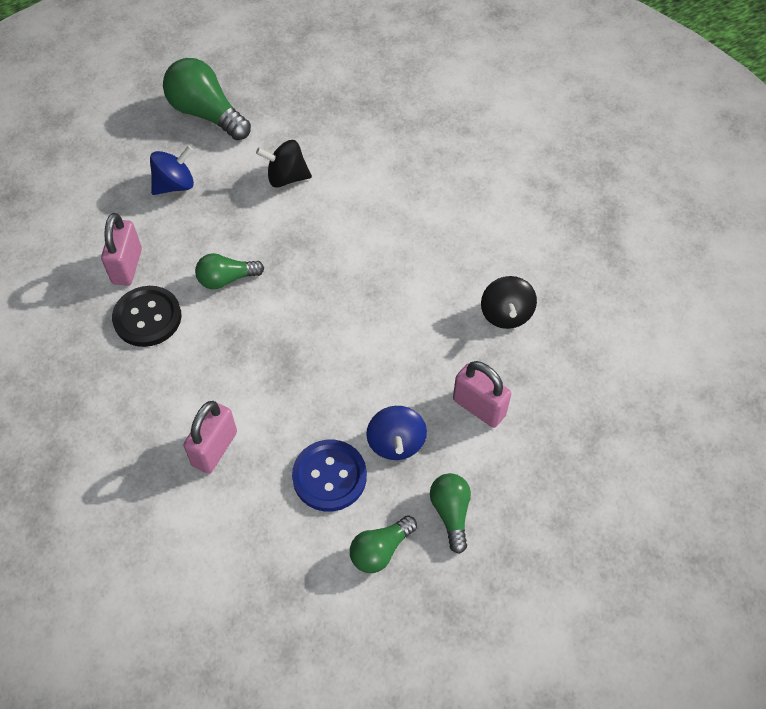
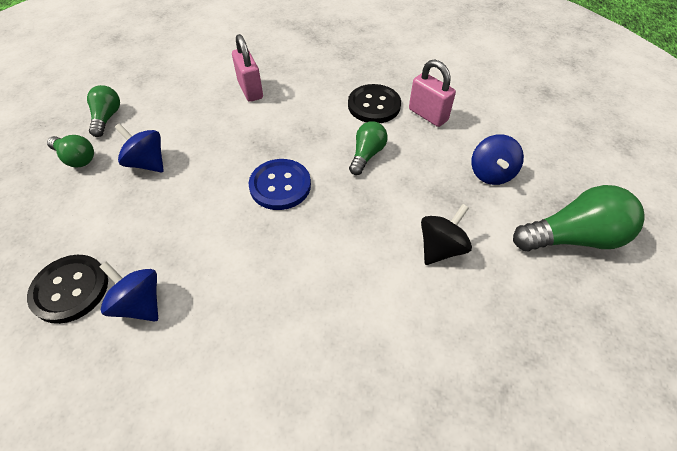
camera: 130 degrees right, 5 degrees down
blue button [292,440,367,512] -> blue button moved to [249,159,311,210]
pink padlock [453,361,511,428] -> none
black spinning top [481,276,537,329] -> blue spinning top [99,261,158,322]
none -> black button [27,255,108,324]

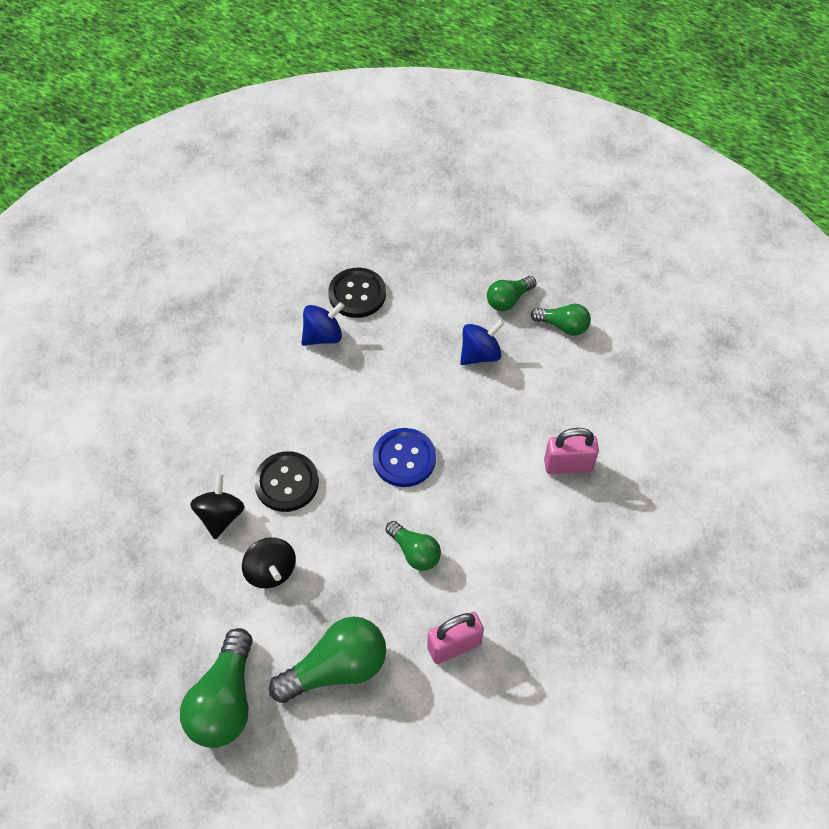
camera: 110 degrees right, 5 degrees up
black button [348,84,401,123] -> black button moved to [254,451,319,512]
blue spinning top [471,134,524,185] -> green light bulb [269,617,386,703]
none -> black spinning top [190,473,245,539]

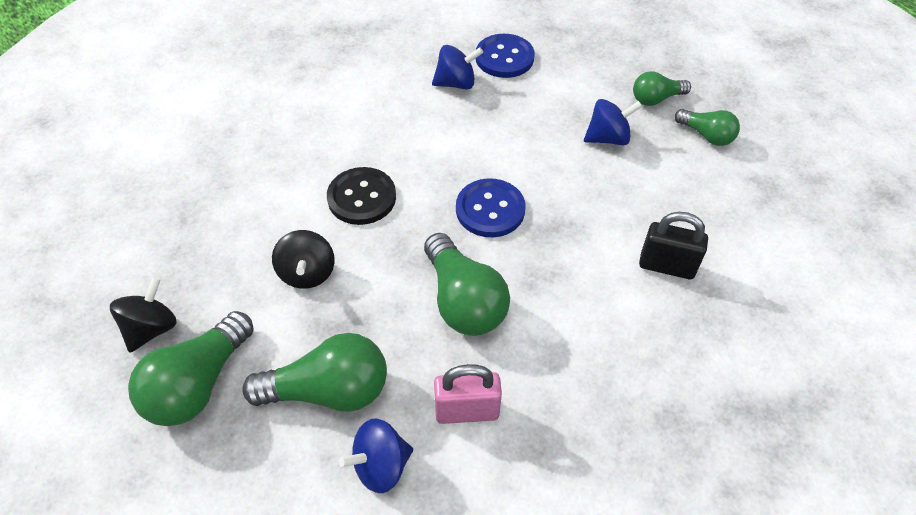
camera: 20 degrees right, 5 degrees down
black spinning top [190,473,245,539] -> black spinning top moved to [110,277,177,352]
black button [328,268,386,318] -> blue button [475,34,535,78]
green light bulb [385,521,441,571] -> green light bulb [424,233,510,336], size x1.71
pink padlock [544,428,599,474] -> black padlock [639,212,708,279]
none -> blue spinning top [339,418,413,493]

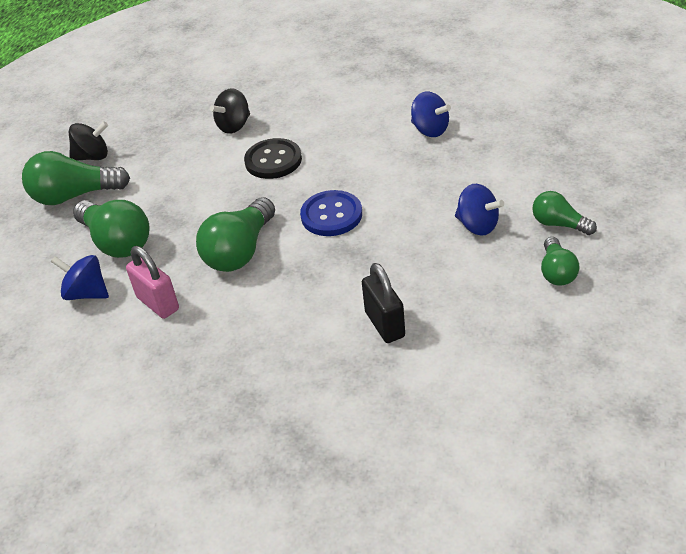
camera: 55 degrees right, 10 degrees down
black spinning top [272,230,335,289] -> black spinning top moved to [210,88,250,134]
blue button [475,34,535,78] -> none

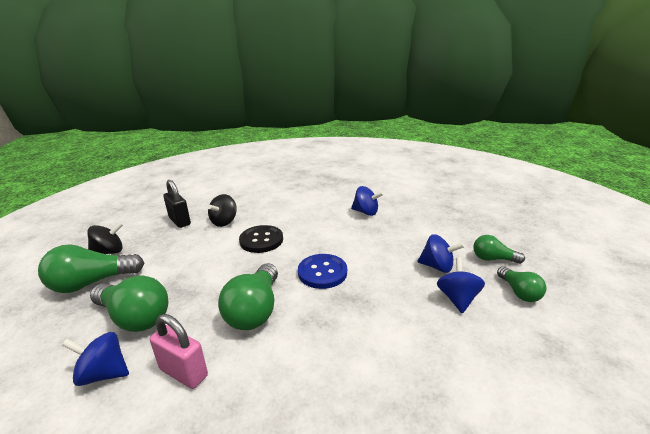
camera: 20 degrees left, 15 degrees down
black padlock [362,263,405,343] -> black padlock moved to [163,180,191,228]
none -> blue spinning top [437,257,485,313]

